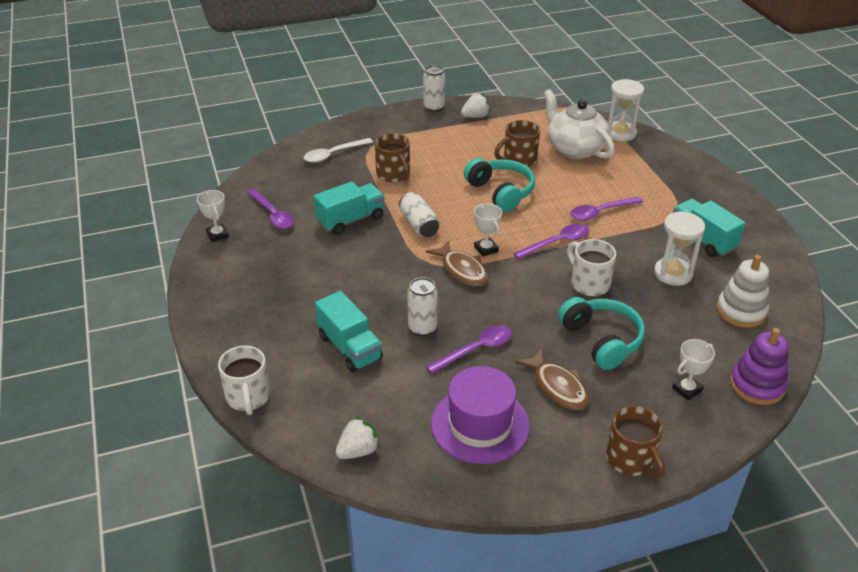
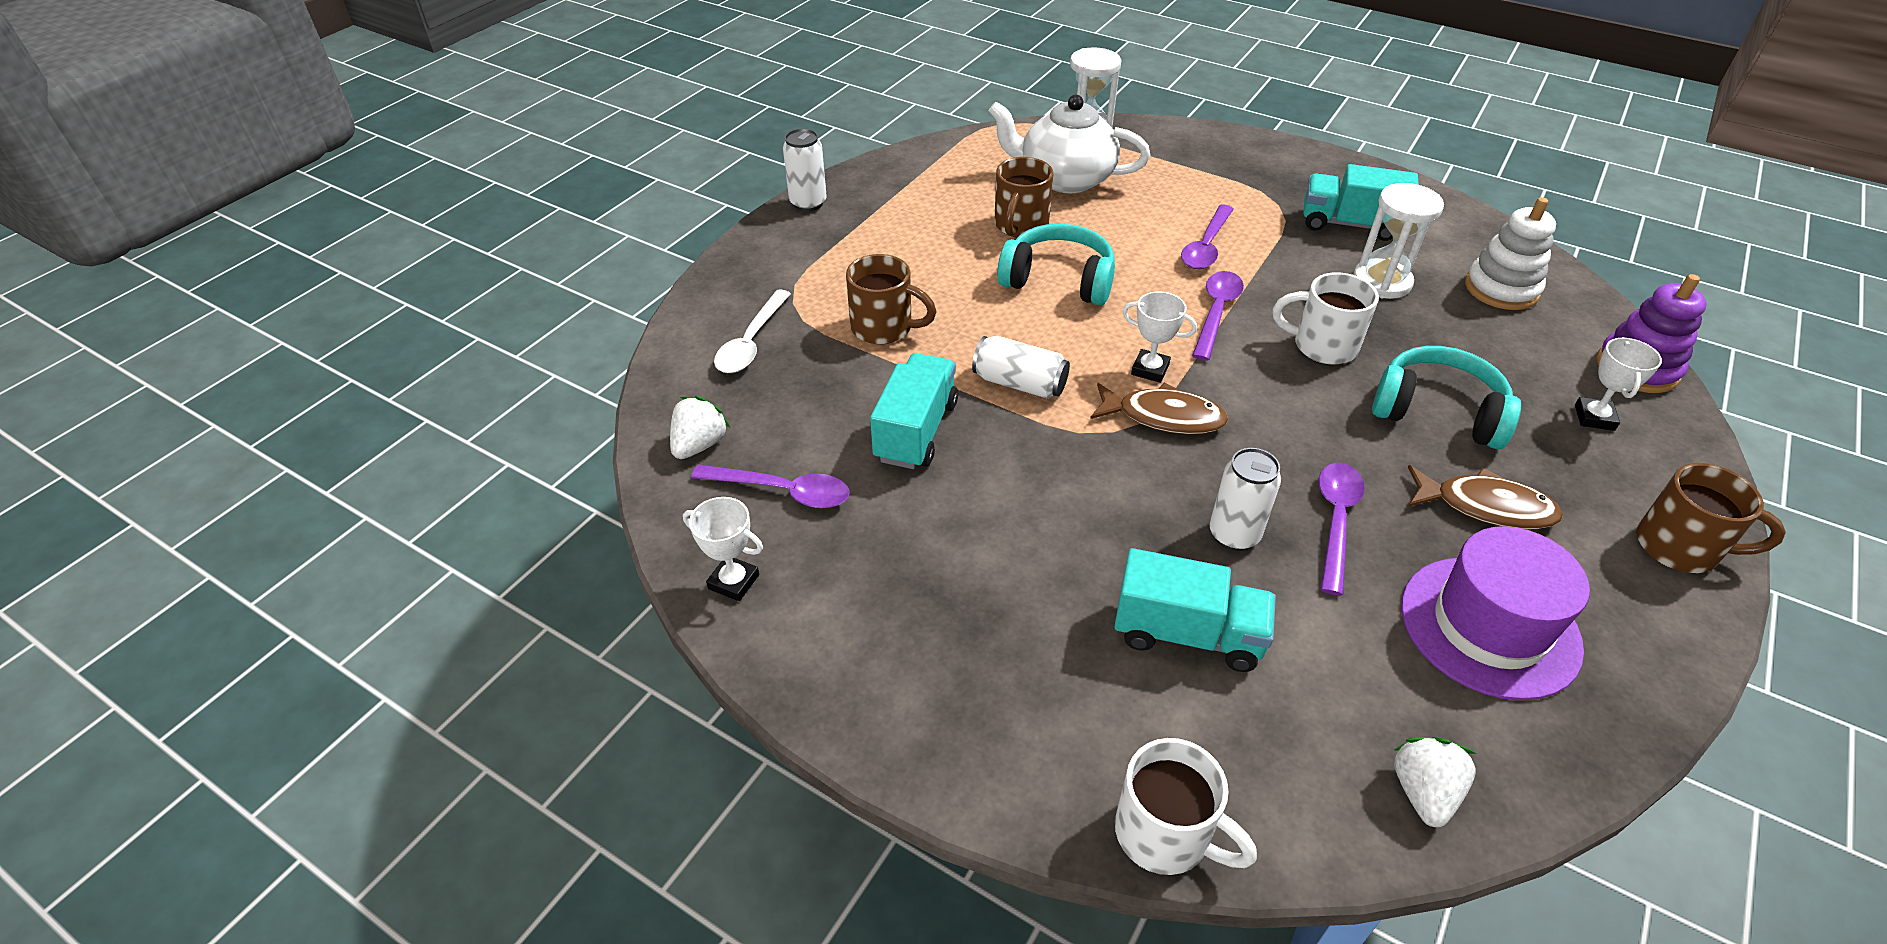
camera: 40 degrees left, 5 degrees up
white strawberry [461,93,490,118] -> white strawberry moved to [670,396,730,459]

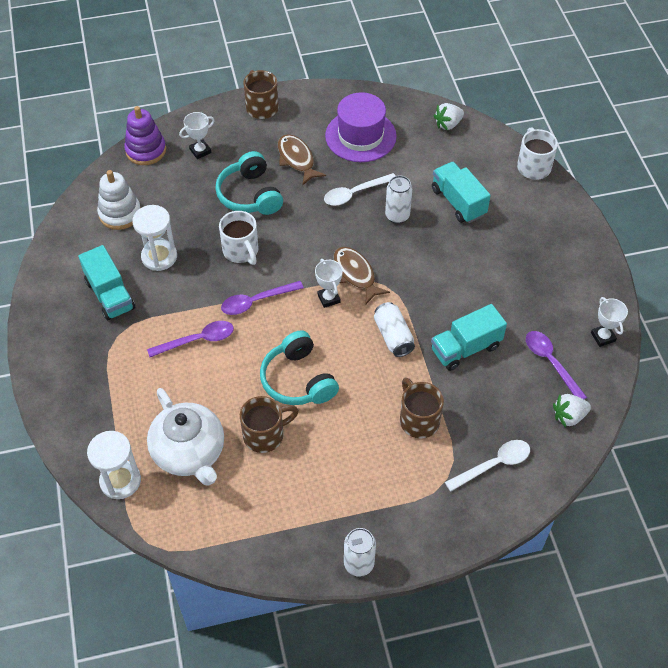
camera: 135 degrees left, 10 degrees up
purple spoon [1318,463,1365,596] -> white spoon [324,173,396,206]

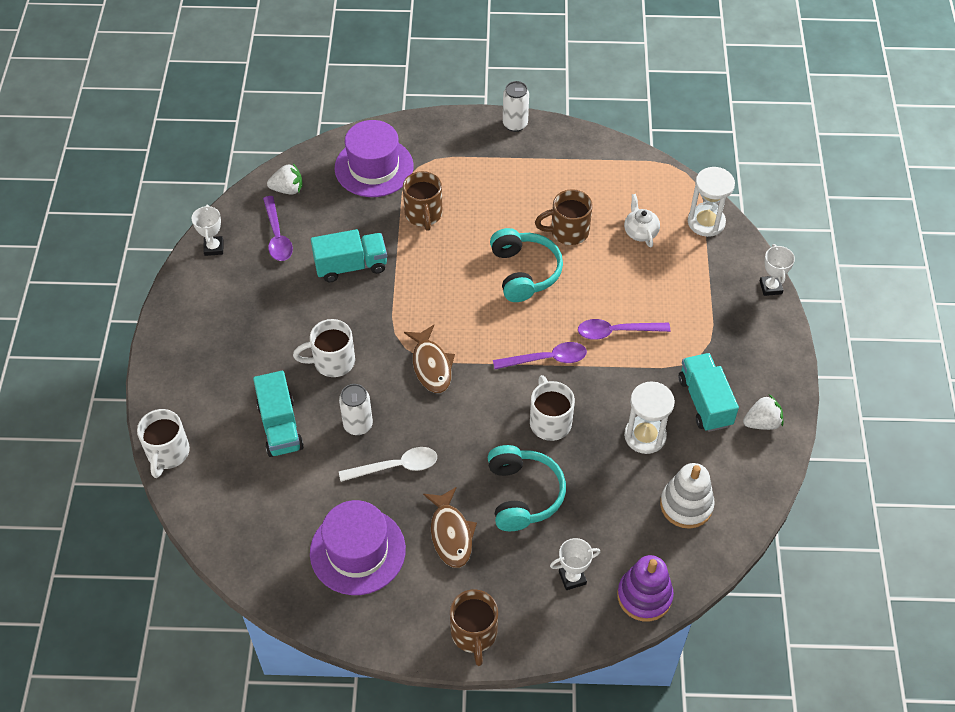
camera: 165 degrees left, 0 degrees up
white teapot [147,388,224,486] -> white teapot [624,194,660,247], size x0.50
white trophy [315,259,343,308] -> white trophy moved to [760,244,795,296]
white can [374,302,415,357] -> none
white strawberry [434,103,464,131] -> white strawberry moved to [743,395,783,430]
white spoon [445,440,530,492] -> purple hat [335,120,414,197]
none -> white mug [293,319,355,377]

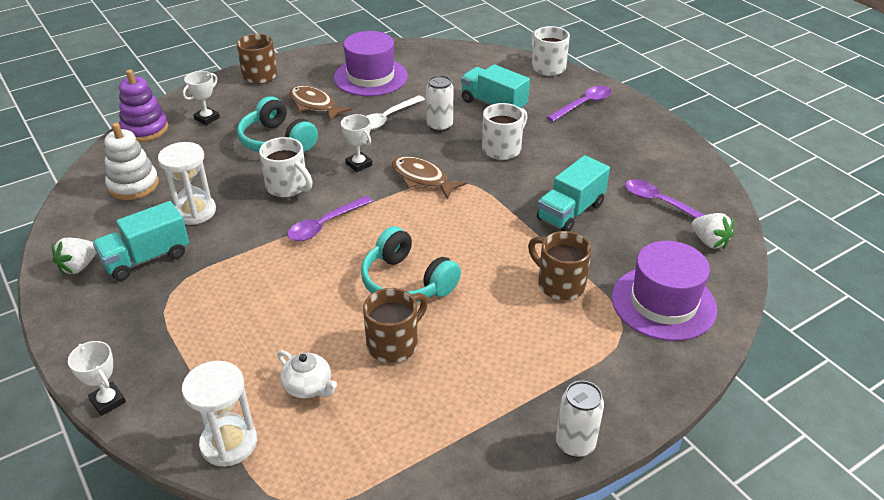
camera: 145 degrees right, 15 degrees down
white trophy [191,205,224,256] -> white trophy moved to [341,114,372,172]
white strawberry [267,163,302,195] -> white strawberry turned 90 degrees counterclockwise [691,213,734,249]
purple spoon [578,319,670,340] -> purple spoon moved to [547,86,612,122]
turquoise truck [679,353,739,432] -> turquoise truck turned 105 degrees clockwise [93,201,189,281]

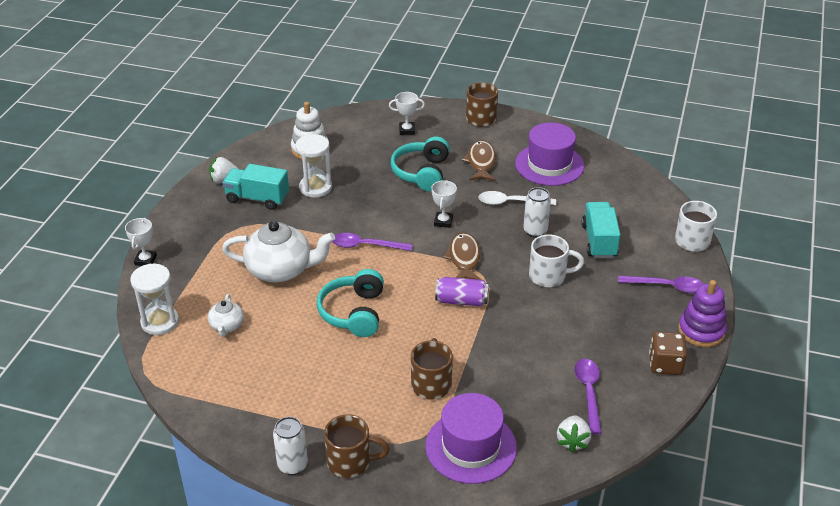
camera: 50 degrees right, 0 degrees up
purple stacking toy [119,70,168,142] -> purple stacking toy moved to [678,280,727,347]
white mug [259,137,313,197] -> none
brown mug [363,288,428,363] -> brown mug moved to [324,415,390,478]
turquoise truck [537,155,610,231] -> none
none -> white teapot [222,221,335,282]
none -> purple can [435,277,489,306]
none -> brown dice [649,332,687,375]

